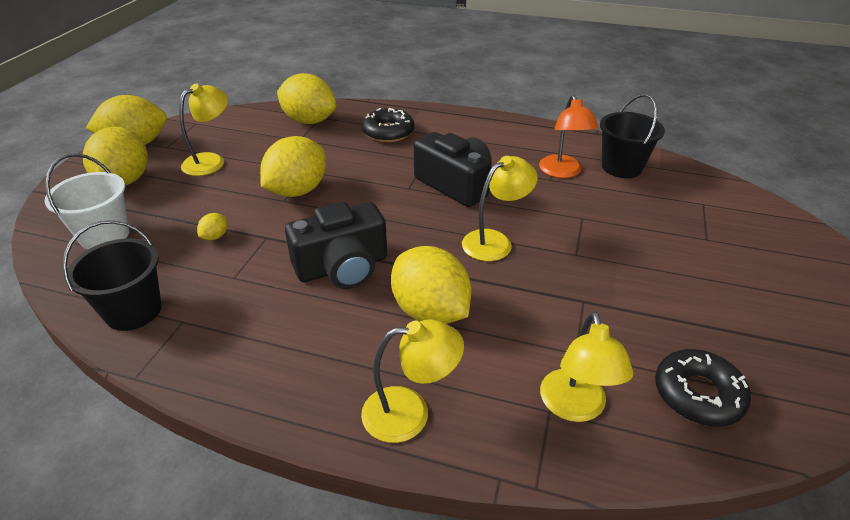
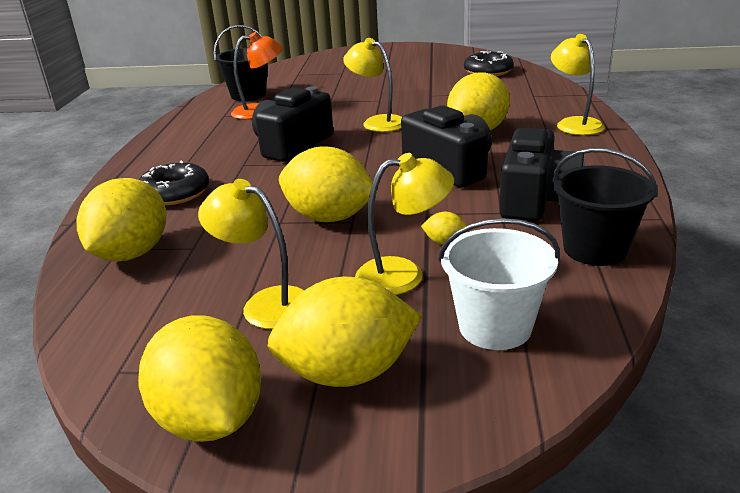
camera: 100 degrees left, 10 degrees down
yellow lamp [540,311,633,422] -> yellow lamp moved to [355,153,454,295]
none -> black camera [499,128,585,221]

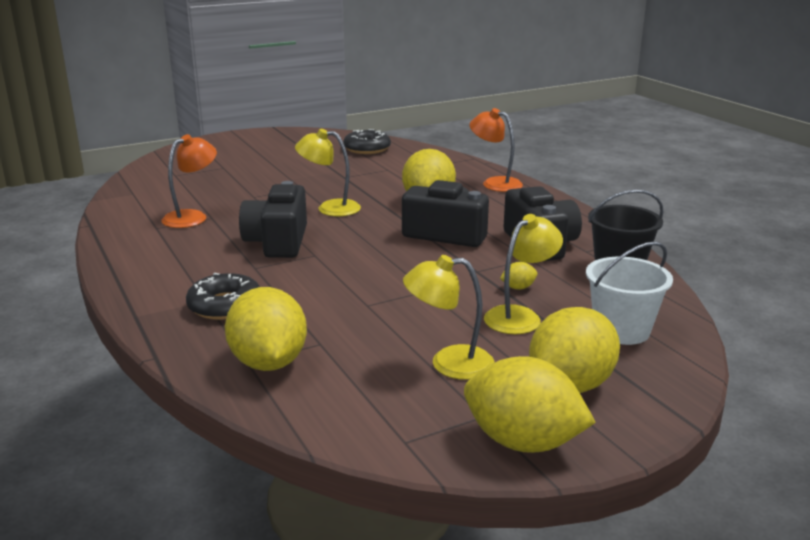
camera: 35 degrees left, 5 degrees down
black bucket [214,25,268,101] -> none
yellow lemon [279,146,378,222] -> none
yellow lamp [551,34,605,135] -> orange lamp [470,108,523,192]

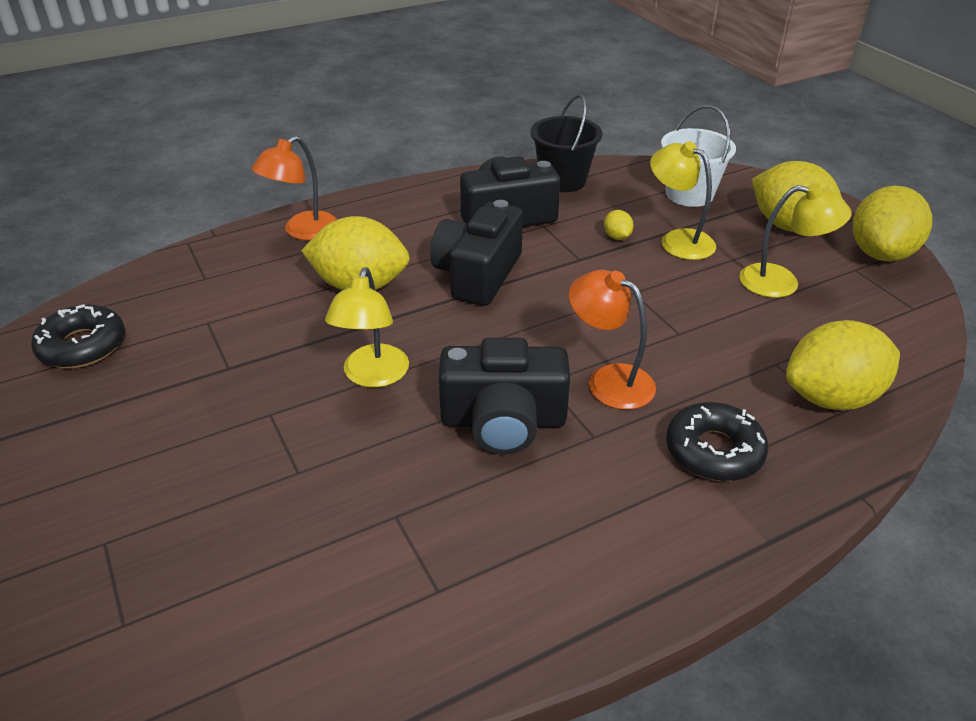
camera: 90 degrees left, 15 degrees up
orange lamp [161,134,217,228] -> orange lamp moved to [569,270,656,410]
yellow lamp [403,255,494,380] -> yellow lamp turned 75 degrees counterclockwise [739,184,851,298]

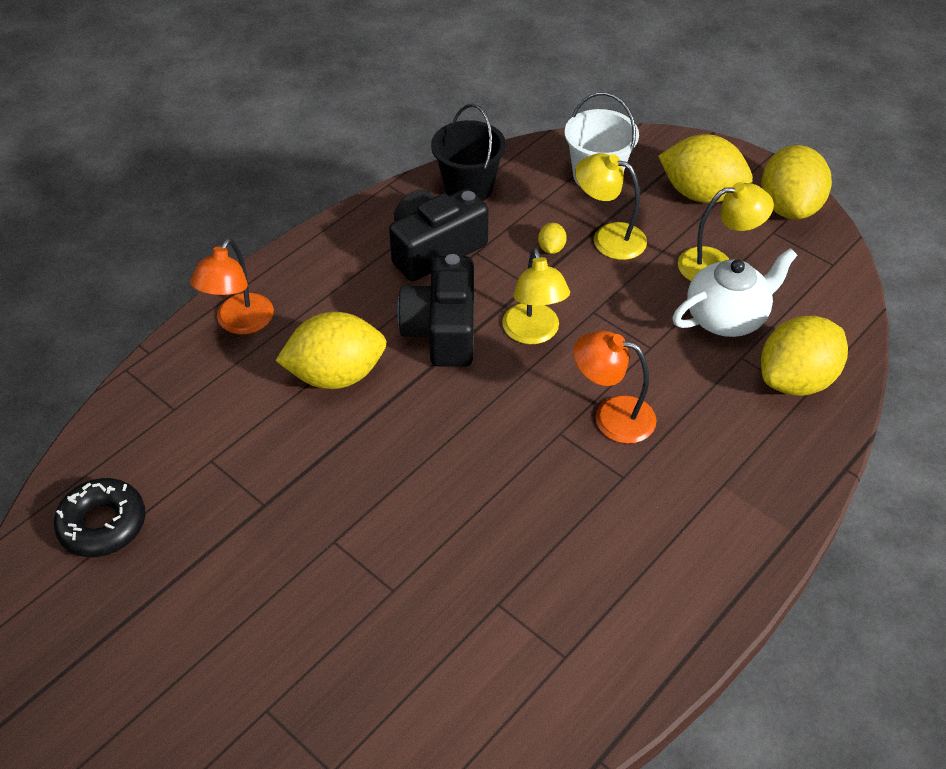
camera: 20 degrees left, 10 degrees up
yellow lamp [325,267,409,388] -> yellow lamp moved to [502,248,570,344]
black camera [439,338,570,455] -> none
yellow lemon [604,210,634,240] -> yellow lemon turned 45 degrees clockwise [538,223,567,254]
black donut [666,402,768,481] -> none
none -> white teapot [672,248,798,337]

